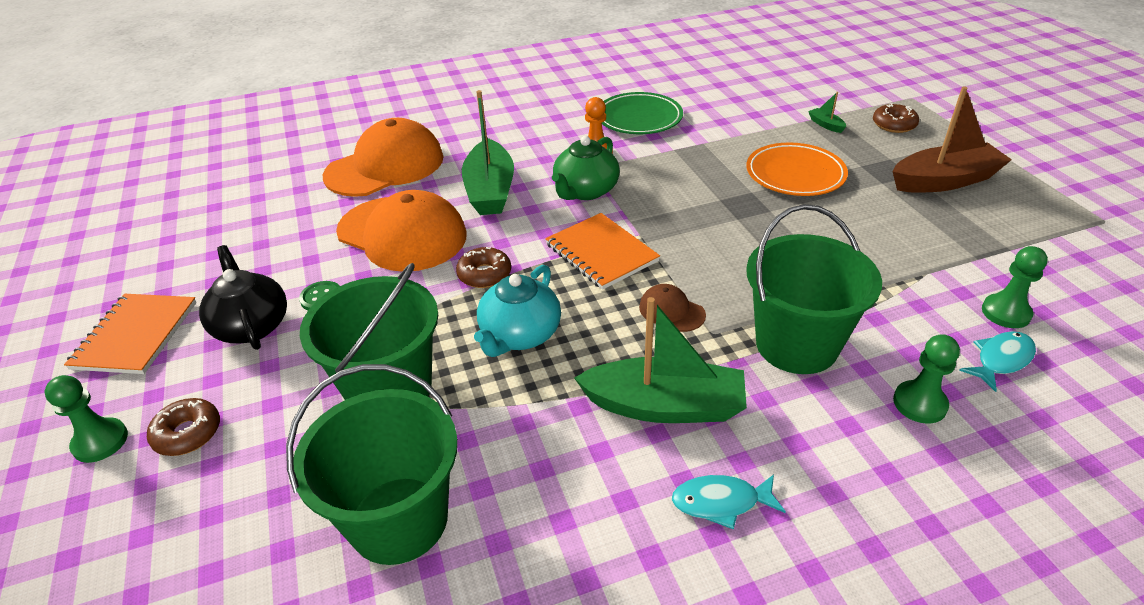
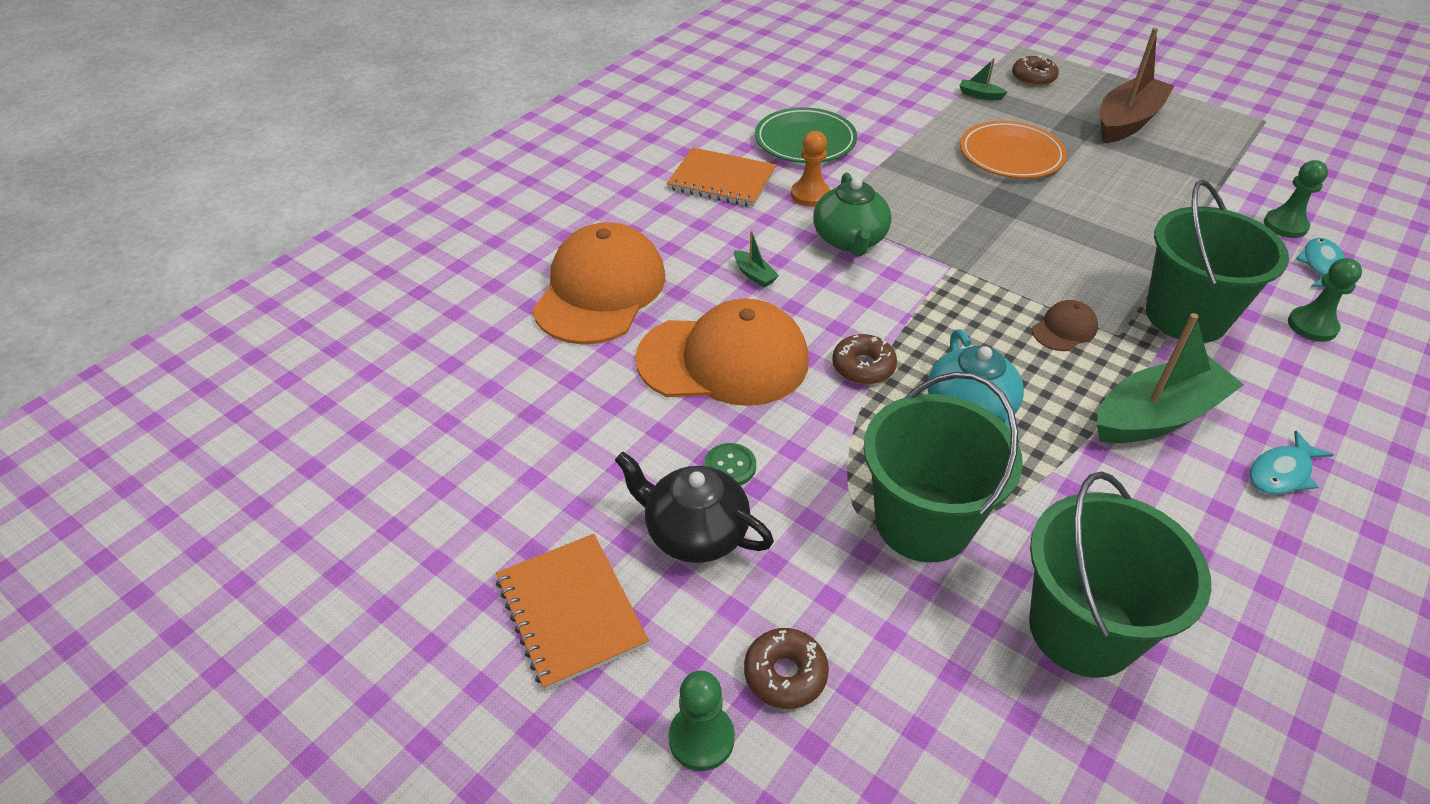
camera: 35 degrees left, 5 degrees up
green boat [462,90,514,215] -> green boat [734,230,779,288], size x0.41
orange notebook [545,213,660,290] -> orange notebook moved to [667,147,776,207]
brown cap [639,284,706,332] -> brown cap turned 135 degrees clockwise [1032,300,1098,351]

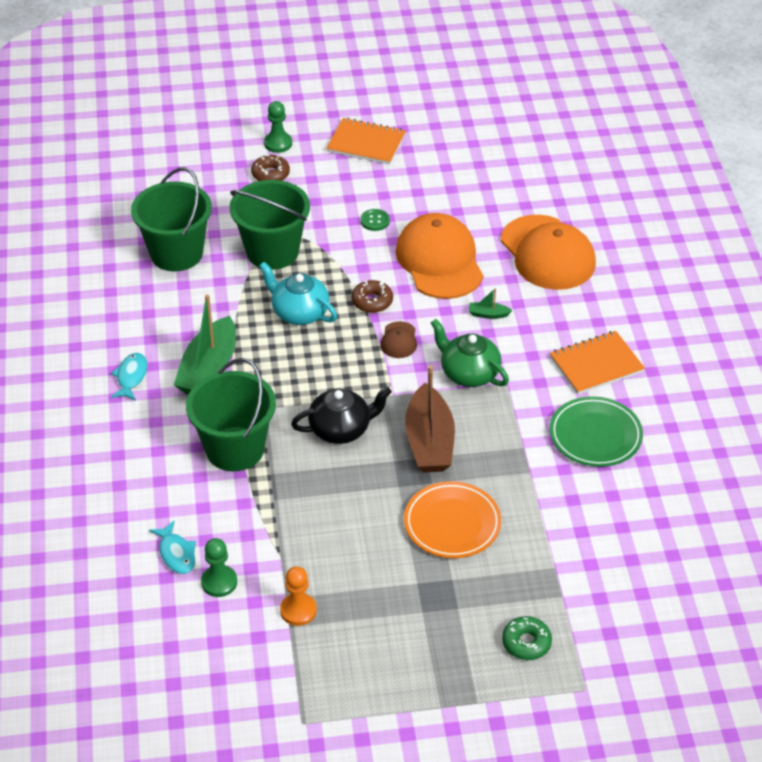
camera: 135 degrees right, 0 degrees up
black teapot [615,452,774,563] -> black teapot moved to [291,387,392,444]
orange cap [635,299,809,406] -> orange cap turned 120 degrees clockwise [395,213,483,299]
orange pawn [791,131,830,207] -> orange pawn moved to [280,566,317,626]
green boat [959,58,1008,100] -> none
brown donut [1012,55,1059,86] -> green donut [502,616,552,660]
brown cap [1032,300,1098,351] -> brown cap moved to [380,321,417,358]
brown boat [1100,28,1174,143] -> brown boat moved to [405,366,455,473]
green pawn [1288,258,1362,342] -> none

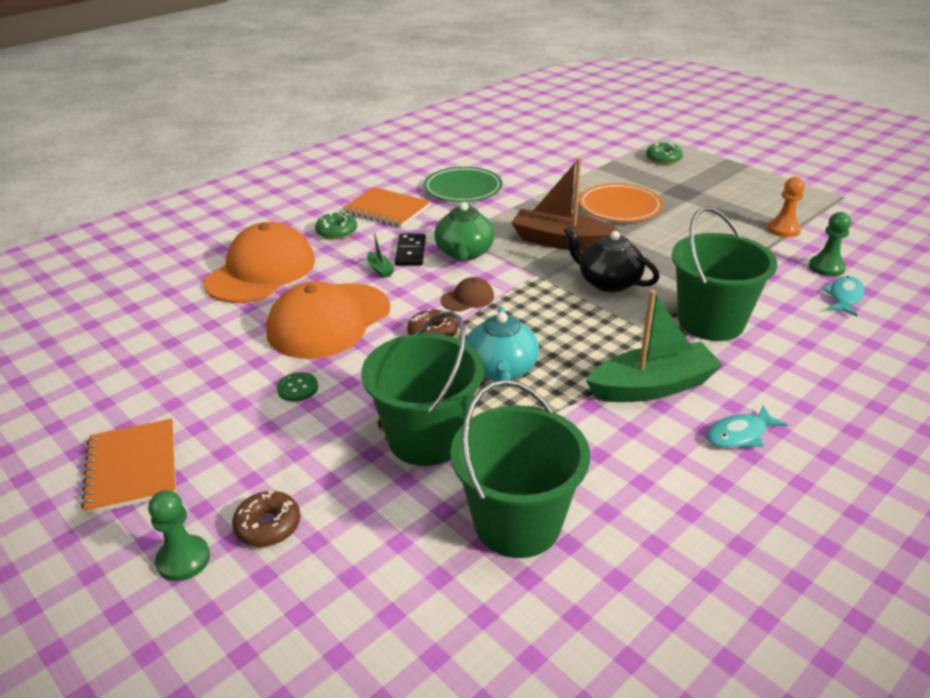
camera: 125 degrees left, 10 degrees down
brown boat [405,366,455,473] -> brown boat turned 120 degrees counterclockwise [511,158,620,251]
none -> green donut [315,211,357,240]
none -> black domino [395,234,426,266]

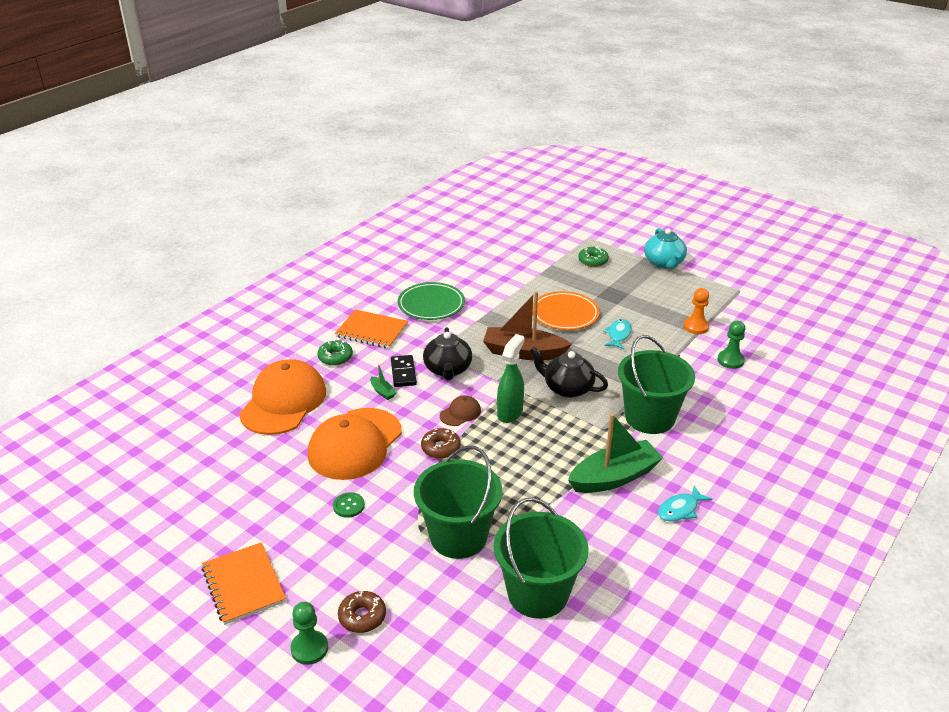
camera: 10 degrees left, 0 degrees up
green teapot [434,202,495,261] -> black teapot [423,327,472,380]
turquoise teapot [466,306,539,386] -> turquoise teapot moved to [644,228,687,269]
turquoise fish [822,276,865,316] -> turquoise fish moved to [603,319,632,349]
none -> green spray bottle [497,334,524,423]

